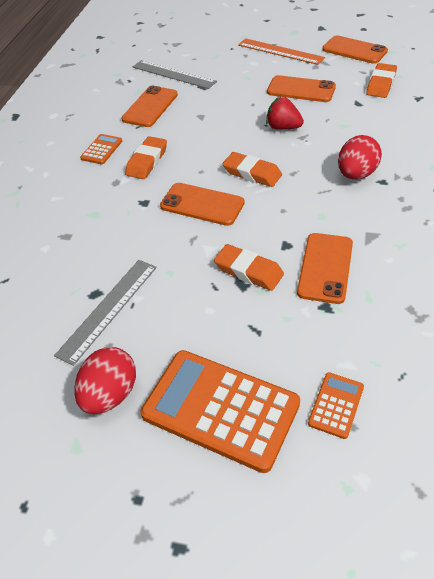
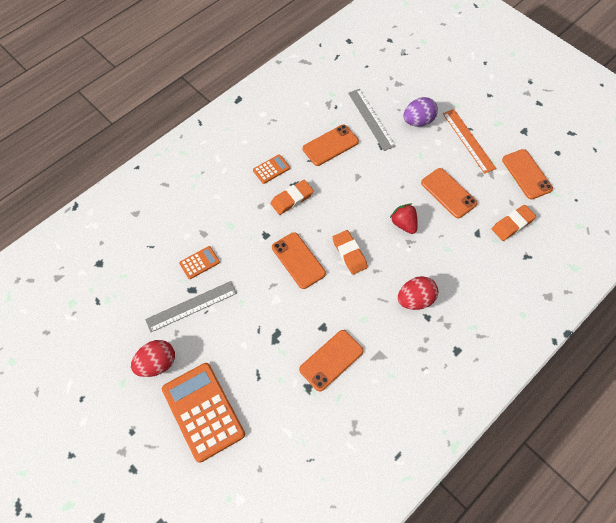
camera: 30 degrees right, 15 degrees up
orange eraser [214,244,284,291] -> none
orange calculator [308,372,364,439] -> orange calculator moved to [179,246,220,279]
none -> purple egg [403,97,438,127]

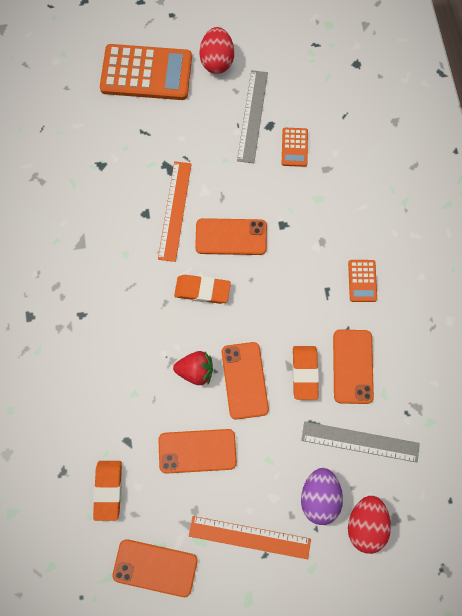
camera: 125 degrees right, 10 degrees up
orange eraser [270,180,314,215] -> orange eraser moved to [292,346,319,400]
orange phone [299,330,364,392] -> orange phone moved to [222,342,269,419]
red egg [398,276,438,310] -> red egg moved to [348,496,391,554]
none -> orange ruler [158,161,192,262]

